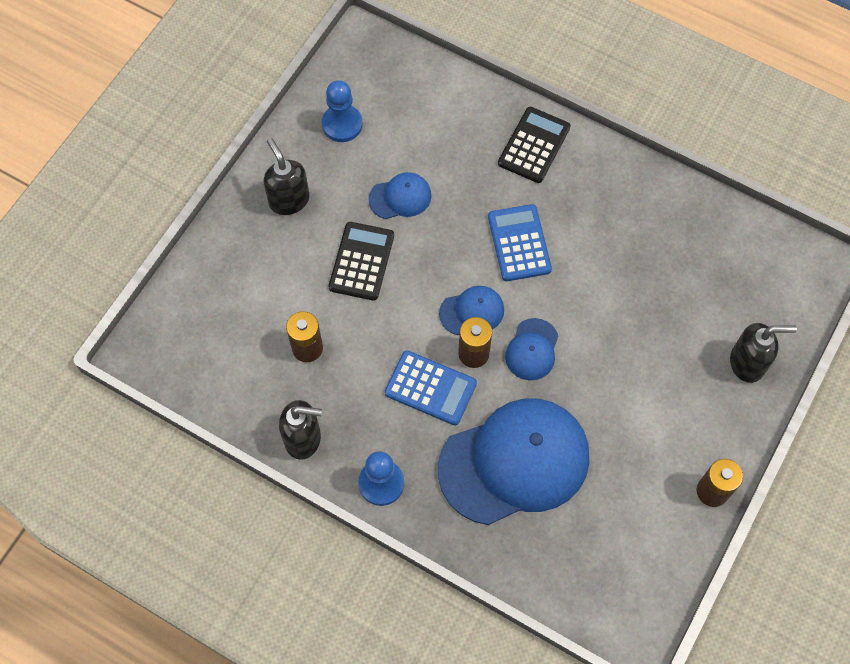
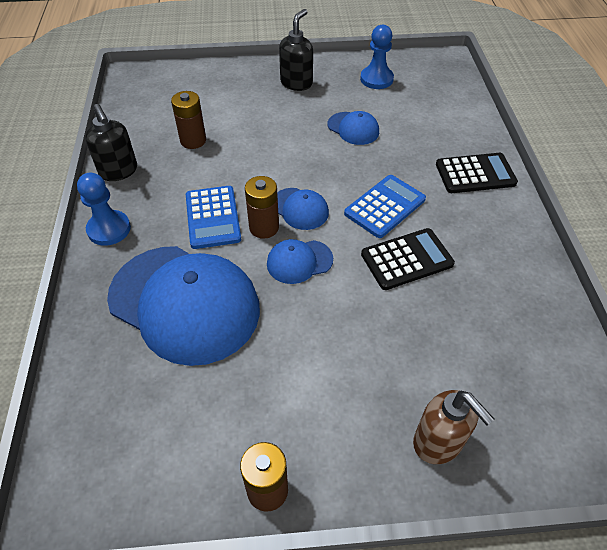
camera: 55 degrees right, 15 degrees down
black calculator [329,222,394,301] -> black calculator moved to [361,228,455,290]
black soap dispenser [730,323,797,383] -> brown soap dispenser [413,390,494,464]

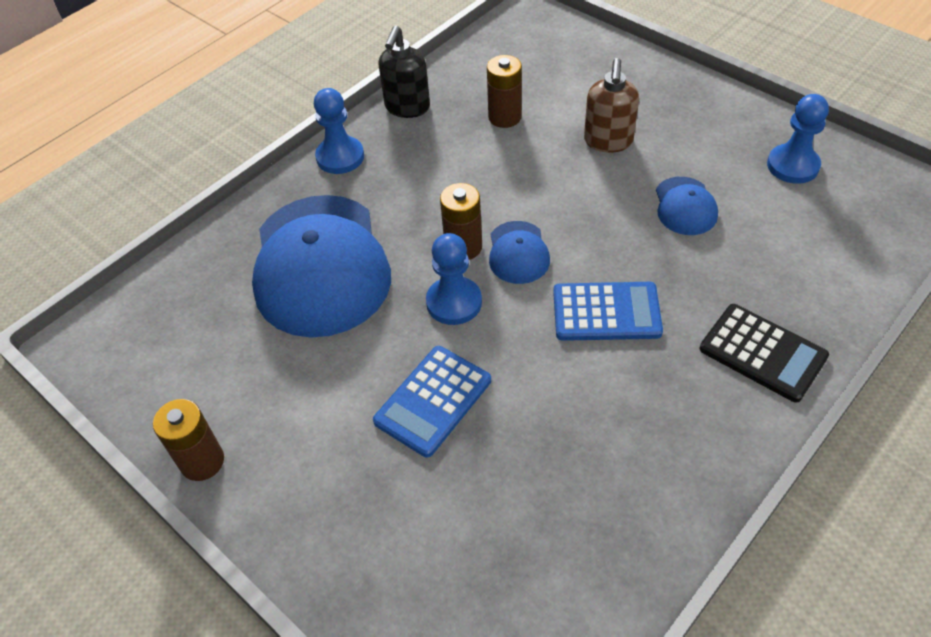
camera: 50 degrees right, 0 degrees up
blue calculator [186,186,241,249] -> blue calculator moved to [373,346,491,457]
blue cap [267,239,333,284] -> blue pawn [426,233,482,325]
black soap dispenser [279,9,313,91] -> none
black calculator [361,228,455,290] -> none
brown soap dispenser [413,390,494,464] -> brown soap dispenser moved to [584,58,639,153]

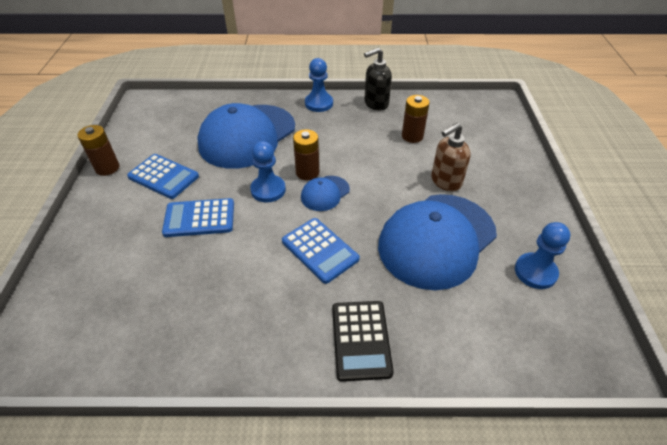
camera: 45 degrees right, 5 degrees down
blue cap [656,177,718,235] -> blue cap [378,194,497,290], size x2.24
none -> blue calculator [127,154,199,199]

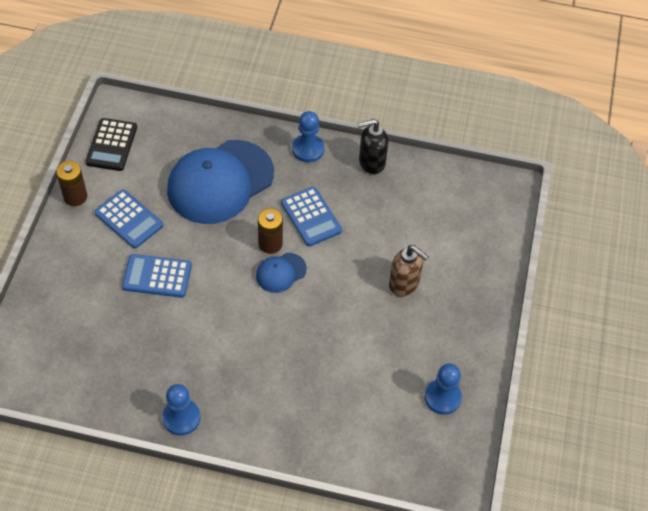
camera: 10 degrees right, 10 degrees up
blue pawn [250,141,286,202] -> blue pawn moved to [162,384,201,436]
blue calculator [282,218,360,284] -> blue calculator moved to [281,187,342,247]
black calculator [332,301,394,382] -> black calculator moved to [85,118,137,171]
blue cap [378,194,497,290] -> none
brown battery [402,95,430,143] -> none
brown soap dispenser [431,123,471,191] -> brown soap dispenser turned 120 degrees counterclockwise [389,245,429,296]

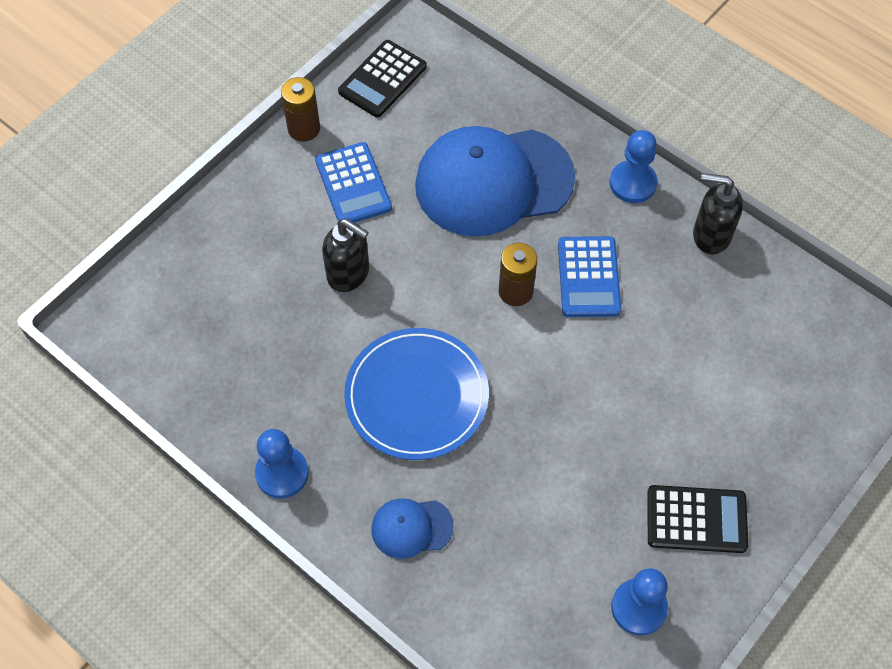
camera: 30 degrees right, 5 degrees up
blue calculator [122,254,192,298] -> black soap dispenser [322,219,369,292]
blue cap [256,253,307,293] -> blue cap moved to [371,499,454,559]
brown soap dispenser [389,245,429,296] -> none
none -> blue plate [344,328,489,460]
none -> black calculator [647,485,748,553]

